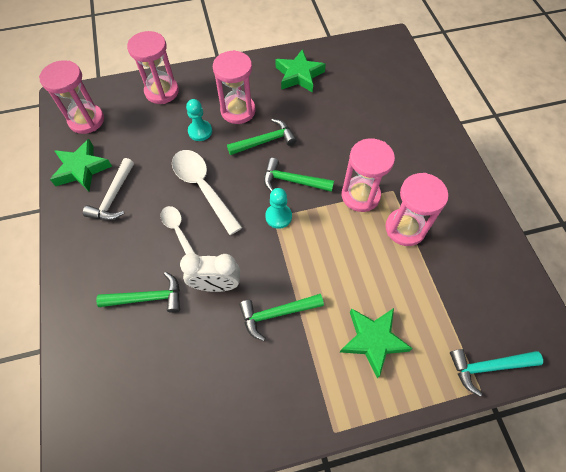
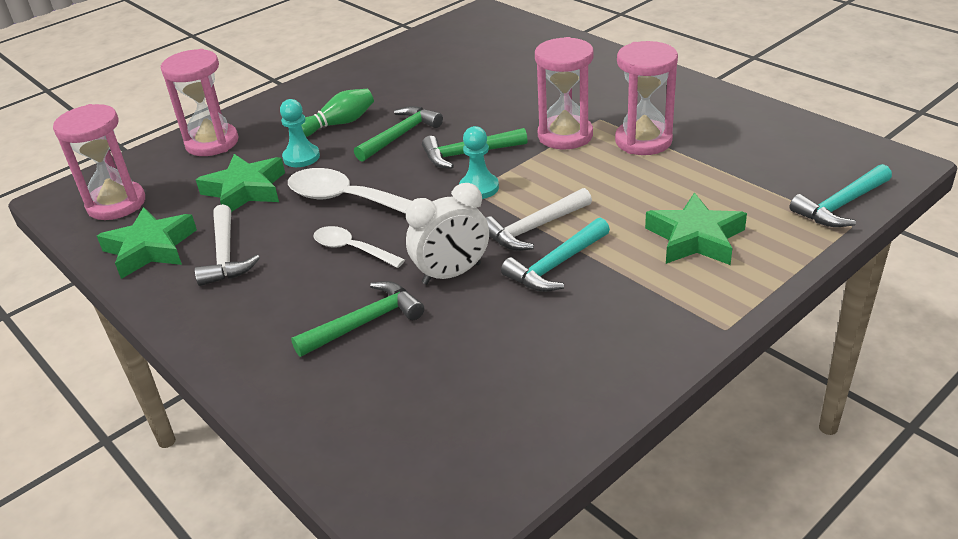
camera: 25 degrees left, 25 degrees down
pink hourglass [213,50,255,124] -> green bowling pin [301,89,374,137]
green hammer [239,294,324,341] -> turquoise hammer [501,218,610,292]
green star [276,49,326,93] -> green star moved to [196,154,285,212]
none -> white hammer [486,188,592,251]

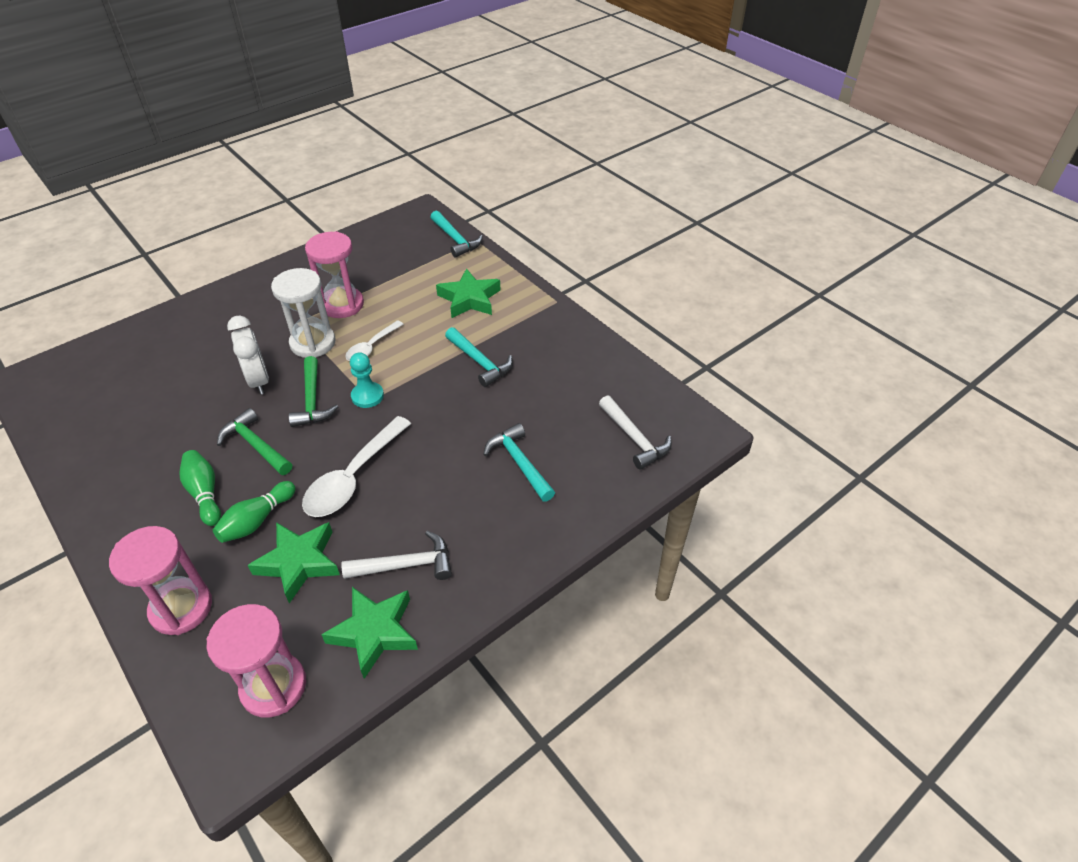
camera: 90 degrees left, 10 degrees up
turquoise pawn [280,99,320,167] -> green bowling pin [213,481,296,543]
green hammer [291,281,424,357] -> turquoise hammer [483,423,555,502]
white spoon [314,226,405,268] -> white spoon moved to [345,320,404,361]
white clock [406,183,489,285] -> white clock moved to [227,316,269,395]
white hammer [486,188,592,251] -> white hammer moved to [599,395,672,470]
pink hourglass [535,37,593,149] -> white hourglass [271,268,336,358]

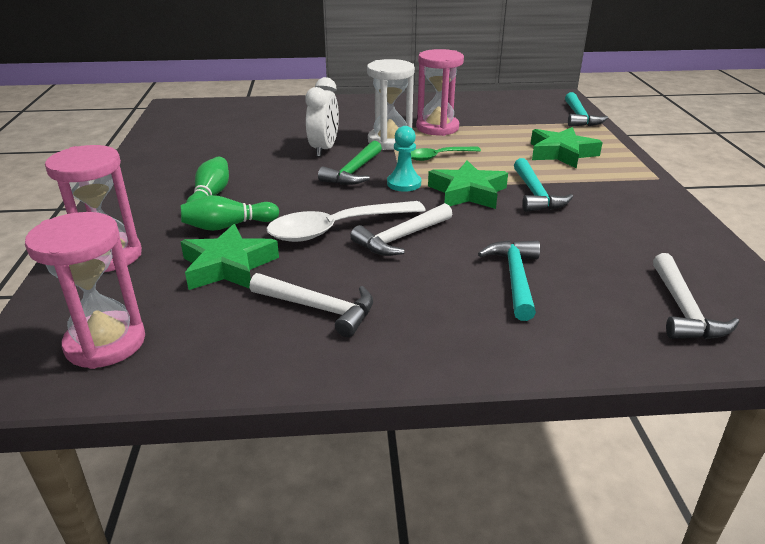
camera: 35 degrees right, 15 degrees down
green hammer [217,408,292,475] -> none
green star [321,587,418,679] -> green star moved to [428,160,508,209]
white spoon [345,320,404,361] -> green spoon [411,147,481,161]
none -> white hammer [350,203,453,256]

